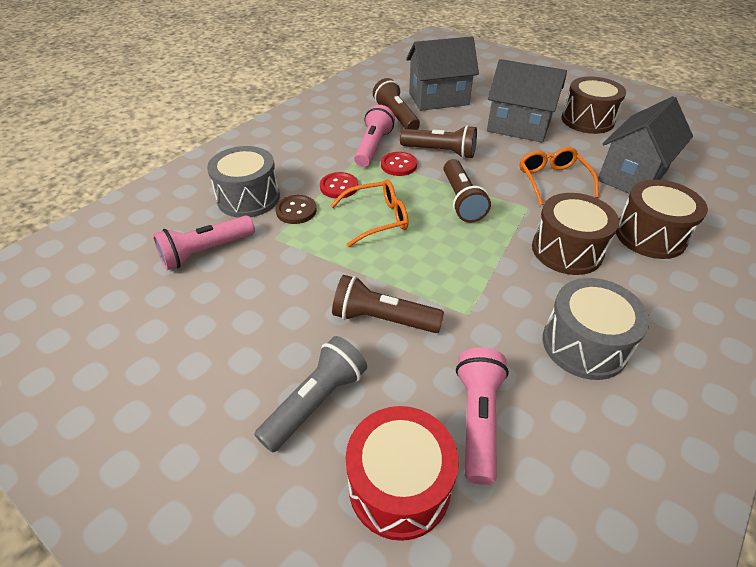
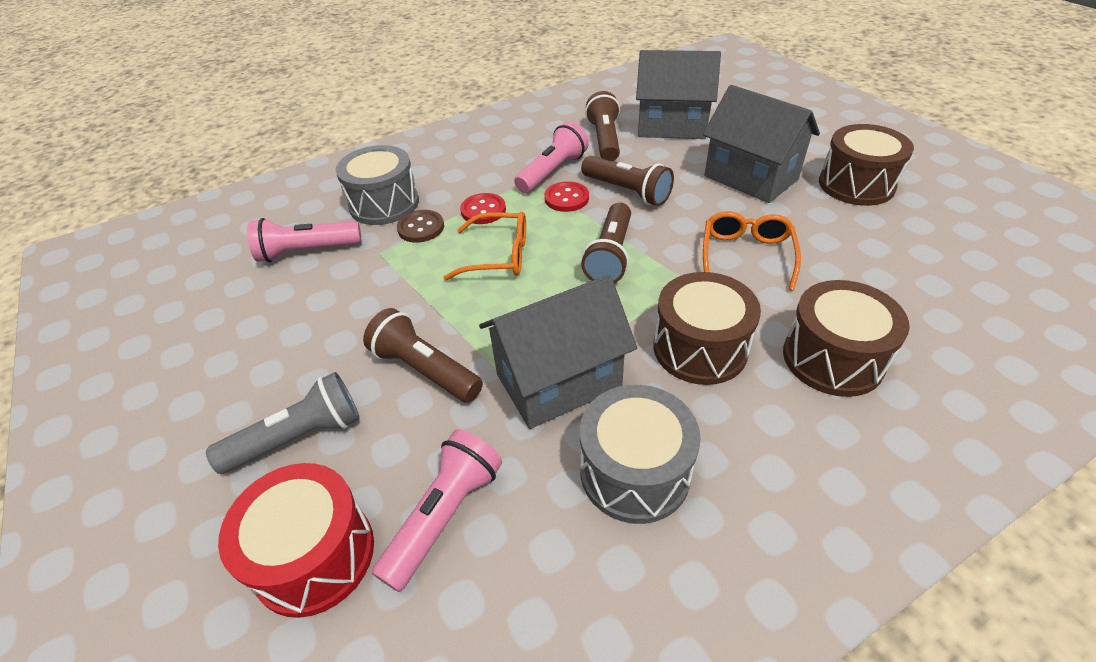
camera: 25 degrees right, 0 degrees up
grey house [598,96,693,194] -> grey house moved to [479,275,637,429]

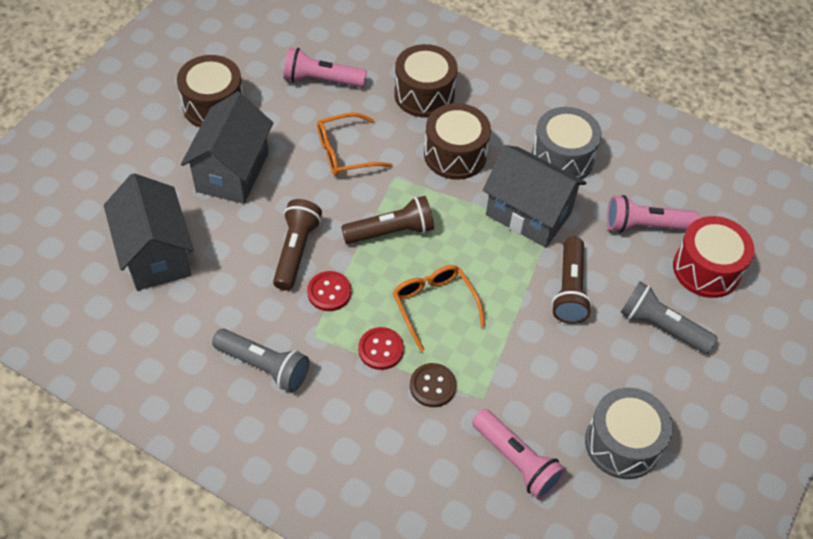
camera: 125 degrees left, 10 degrees up
grey drum [336,145,419,225] -> grey drum moved to [585,388,673,479]
pink flashlight [514,122,589,193] -> pink flashlight moved to [283,47,367,87]
brown flashlight [585,91,620,161] -> none
none -> grey flashlight [212,329,309,392]

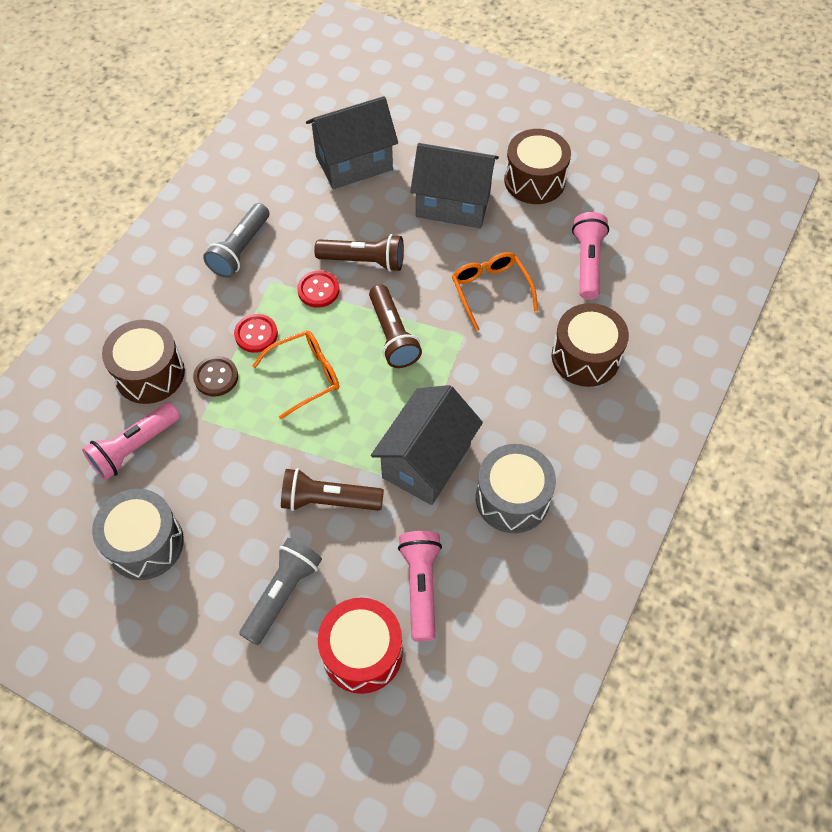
camera: 90 degrees right, 5 degrees up
brown drum [424,103,491,180] -> brown drum moved to [102,320,185,404]

